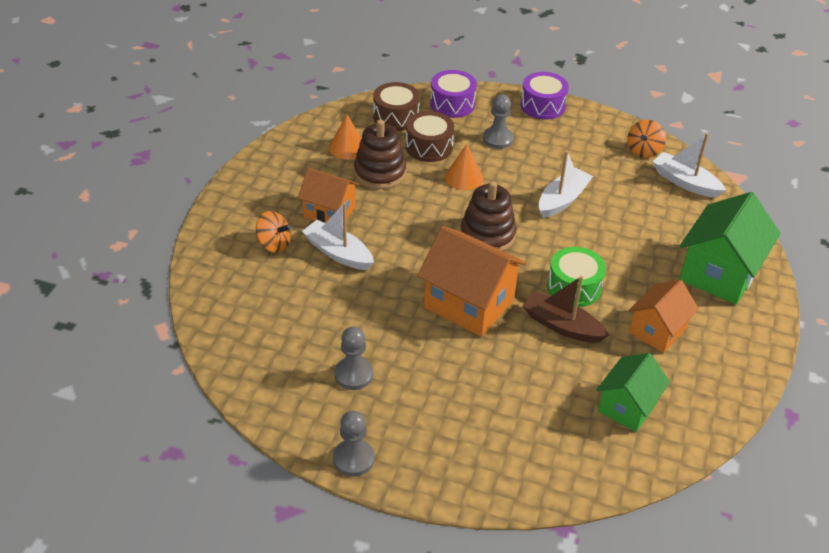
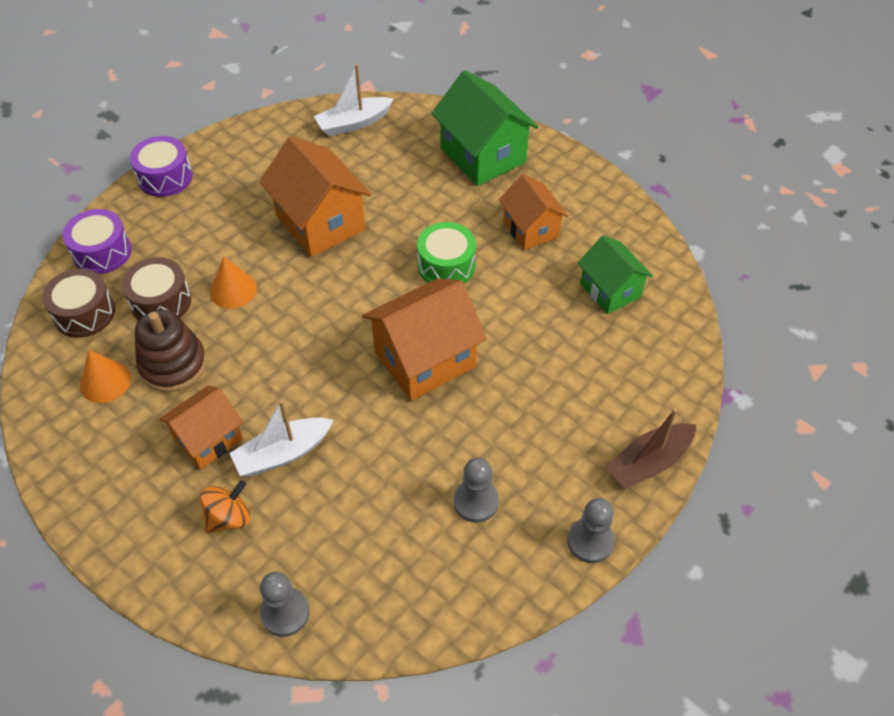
camera: 65 degrees left, 10 degrees up
brown stacking toy [460,181,517,251] -> none
grey pawn [483,94,514,149] -> grey pawn moved to [260,572,310,637]
brown boat [523,276,609,343] -> brown boat moved to [606,408,696,489]
white boat [539,151,593,218] -> orange house [259,136,372,257]
orange spinning top [627,120,666,158] -> none

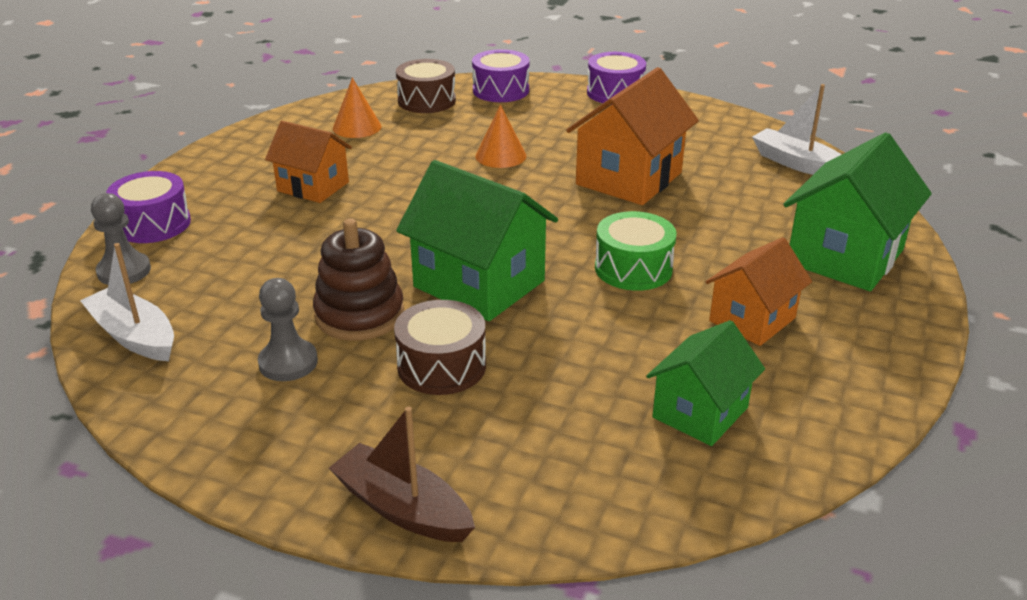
camera: 70 degrees right, 20 degrees down
brown drum [122,257,191,320] -> brown drum moved to [394,300,486,395]
brown stacking toy [135,310,207,392] -> brown stacking toy moved to [313,218,404,341]
orange spinning top [200,480,250,533] -> none
white boat [229,400,334,476] -> white boat moved to [80,243,174,361]
orange house [362,278,487,401] -> green house [396,160,558,321]
grey pawn [567,498,615,563] -> none
none -> purple drum [106,171,191,243]

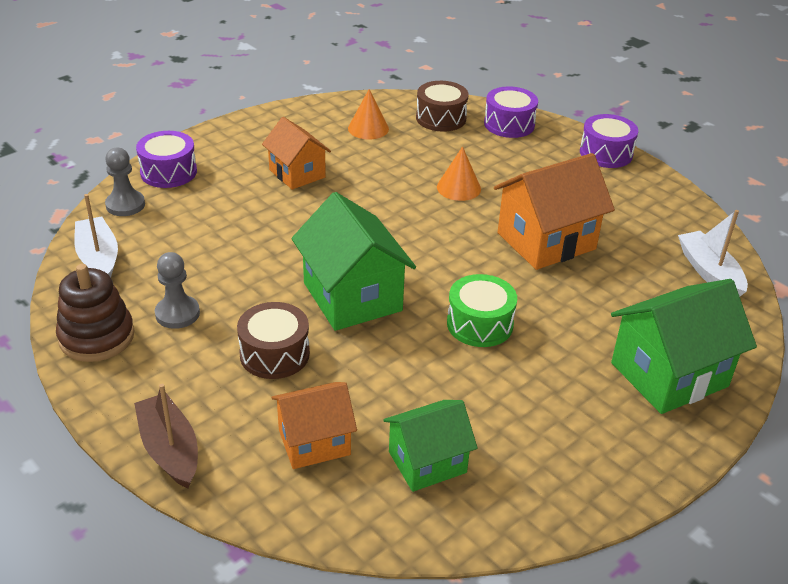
camera: 25 degrees right, 5 degrees up
brown stacking toy [313,218,404,341] -> brown stacking toy moved to [56,264,135,362]
orange house [706,237,812,346] -> orange house moved to [271,382,357,469]

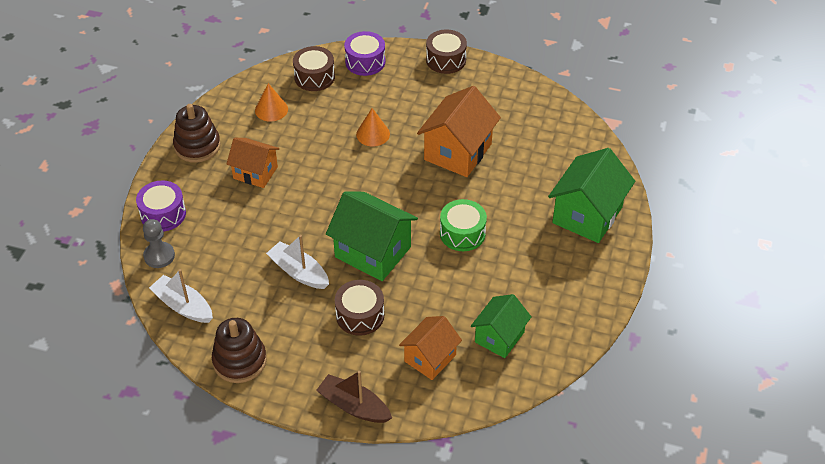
camera: 30 degrees left, 10 degrees up
grey pawn [155,252,200,329] -> none
purple drum [580,114,638,168] -> brown drum [426,30,467,74]
white boat [678,210,748,297] -> white boat moved to [266,235,329,289]
none -> brown stacking toy [173,104,221,163]

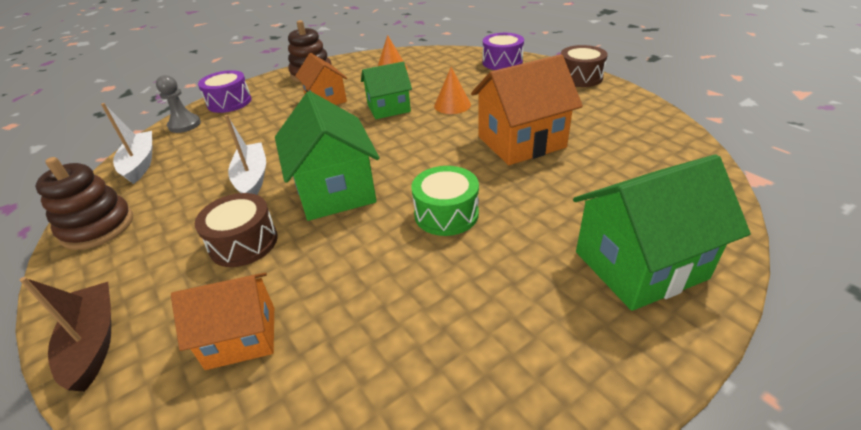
camera: 40 degrees right, 10 degrees down
brown drum [293,46,335,91] -> none
green house [471,294,532,358] -> green house moved to [361,62,412,119]

